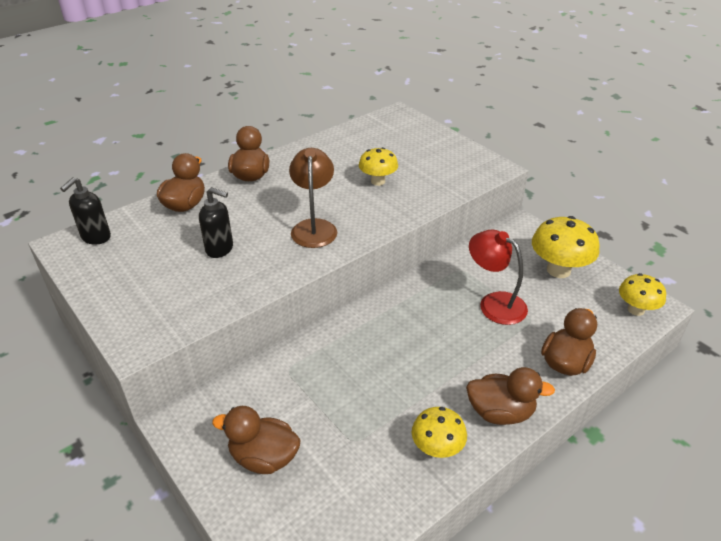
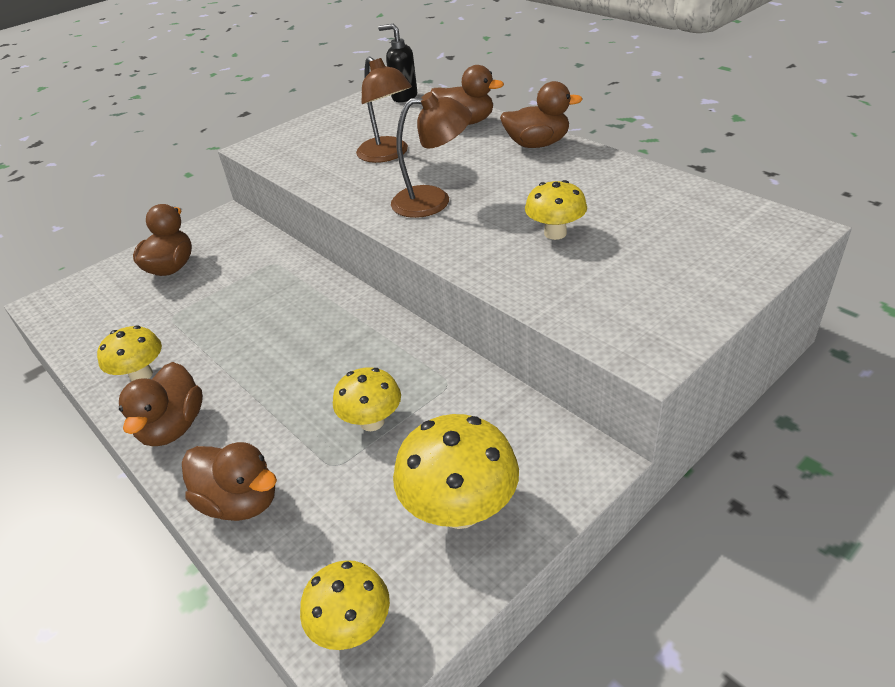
camera: 90 degrees right, 0 degrees up
black soap dispenser [199,187,233,258] -> brown lamp [356,57,412,163]
red lamp [469,230,528,325] -> yellow mushroom [333,367,401,431]

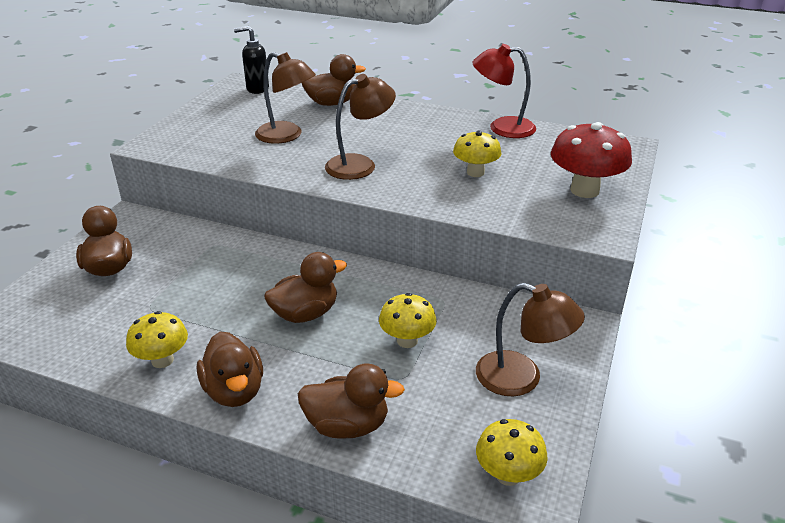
camera: 30 degrees left, 5 degrees down
yellow mushroom [393,414,519,529] -> brown lamp [476,283,585,396]
brown duck [500,81,583,148] -> brown duck moved to [264,252,347,323]
none -> red lamp [473,44,536,138]
none -> red mushroom [551,122,632,198]

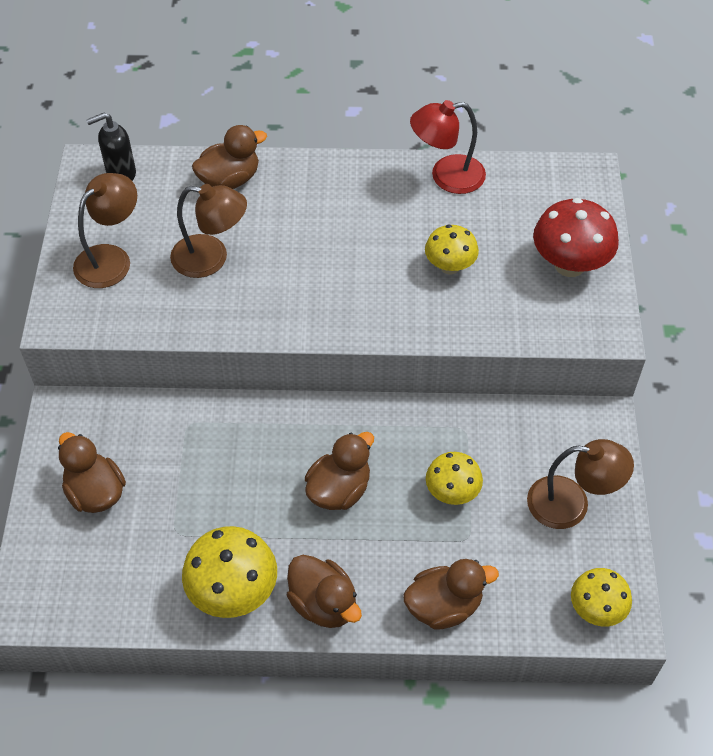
camera: 20 degrees left, 20 degrees up
yellow mushroom [126,311,188,368] -> yellow mushroom [182,526,277,618], size x1.56
brown lamp [325,74,396,180] -> brown lamp moved to [73,173,137,288]

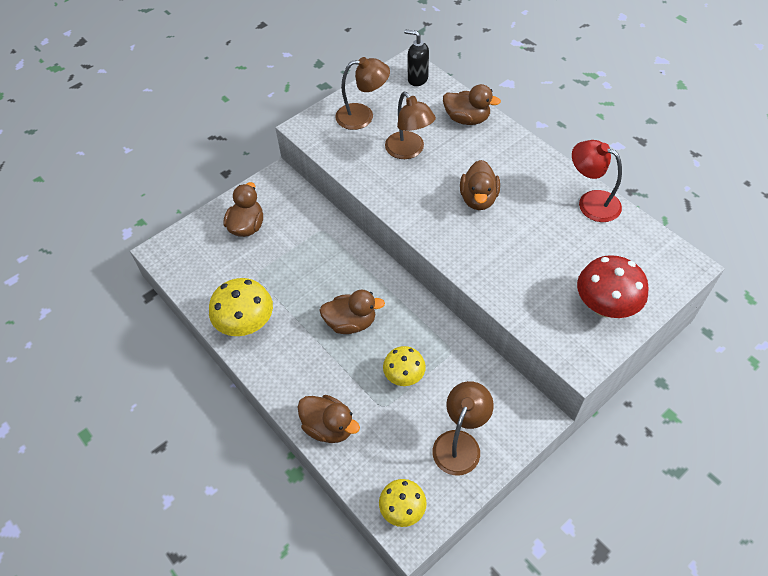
camera: 50 degrees right, 0 degrees up
brown duck [287,555,362,628] -> brown duck moved to [460,160,500,210]
yellow mushroom [425,224,479,274] -> none
brown lamp [527,439,634,529] -> brown lamp turned 120 degrees counterclockwise [433,381,494,475]

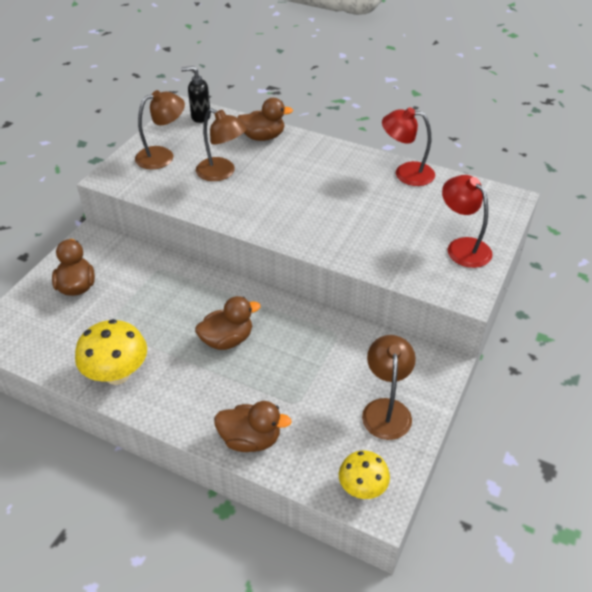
camera: 25 degrees left, 10 degrees down
yellow mushroom [383,346,426,386] -> none
brown duck [460,160,500,210] -> none
red mushroom [577,255,649,318] -> red lamp [442,175,492,268]

